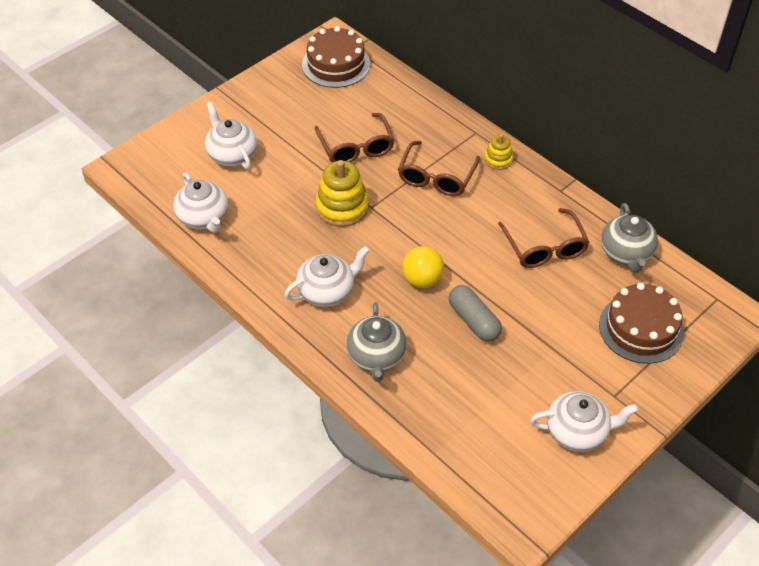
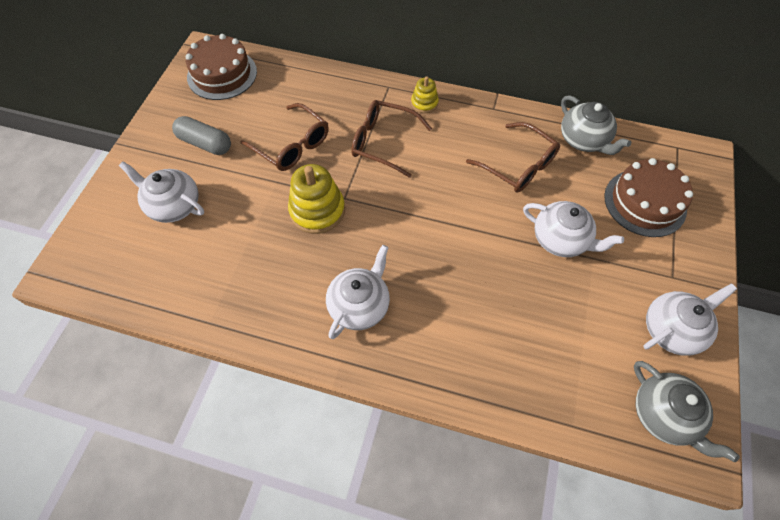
camera: 30 degrees left, 10 degrees up
white teapot [173,173,228,233] -> white teapot moved to [523,201,624,257]
grey teapot [347,302,407,382] -> grey teapot moved to [634,361,740,462]
brown glasses [398,141,480,196] -> brown glasses turned 120 degrees clockwise [351,100,432,178]
yellow ball [402,246,444,288] -> none
grey capsule [449,285,502,342] -> grey capsule moved to [172,116,231,155]

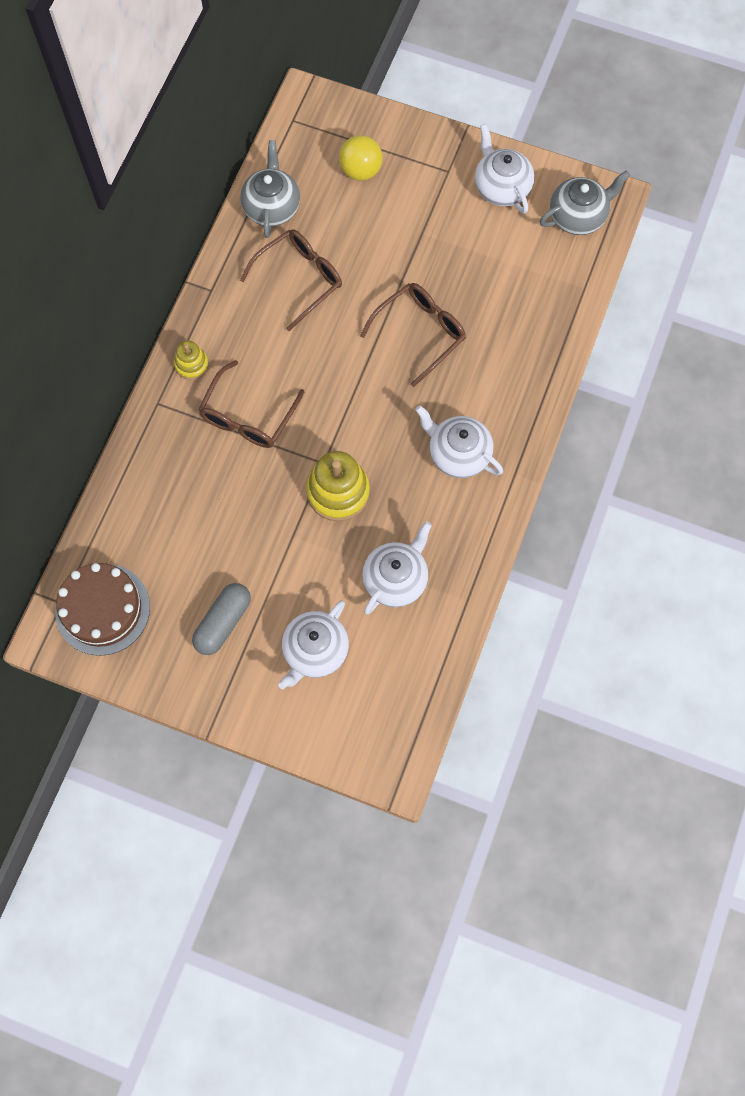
camera: 85 degrees left, 10 degrees up
brown glasses [240,103,329,171] -> brown glasses moved to [360,283,466,387]
white teapot [523,201,624,257] -> white teapot moved to [362,522,432,614]
grey teapot [561,95,631,155] -> grey teapot turned 60 degrees counterclockwise [240,140,300,238]
brown cake [604,158,693,237] -> yellow ball [339,135,382,181]

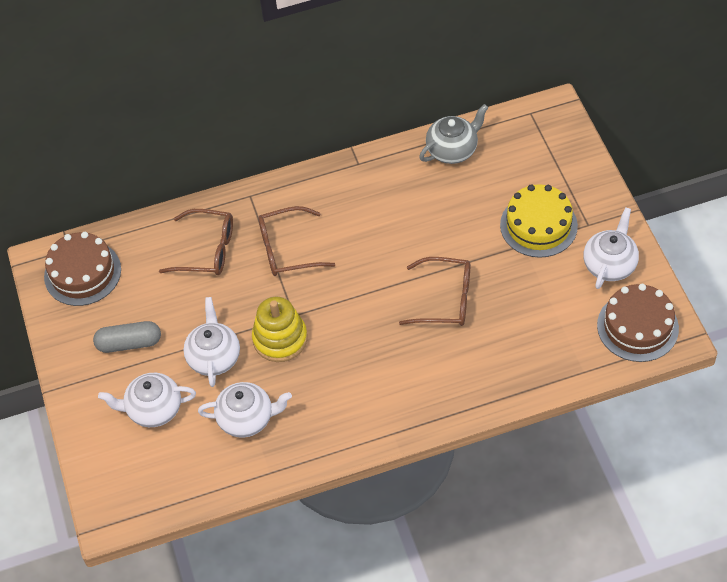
camera: 55 degrees right, 15 degrees down
yellow stacking toy [174,341,209,380] -> none
brown glasses [240,229,342,331] -> brown glasses moved to [159,209,233,275]
yellow ball [339,135,382,181] -> none
white teapot [415,405,503,478] -> white teapot moved to [183,297,240,387]
grey teapot [540,170,630,235] -> brown cake [597,284,679,362]
none -> yellow cake [500,184,578,258]

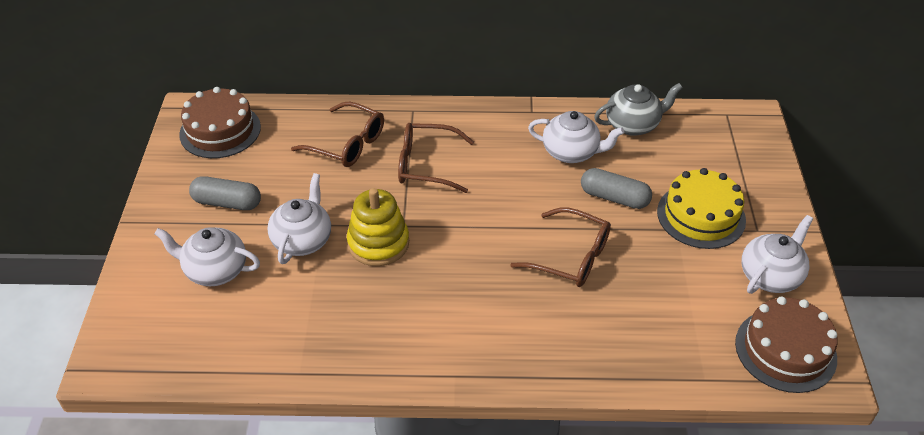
camera: 15 degrees right, 10 degrees down
white teapot [198,382,292,437] -> white teapot moved to [528,111,624,163]
none -> grey capsule [581,168,652,209]

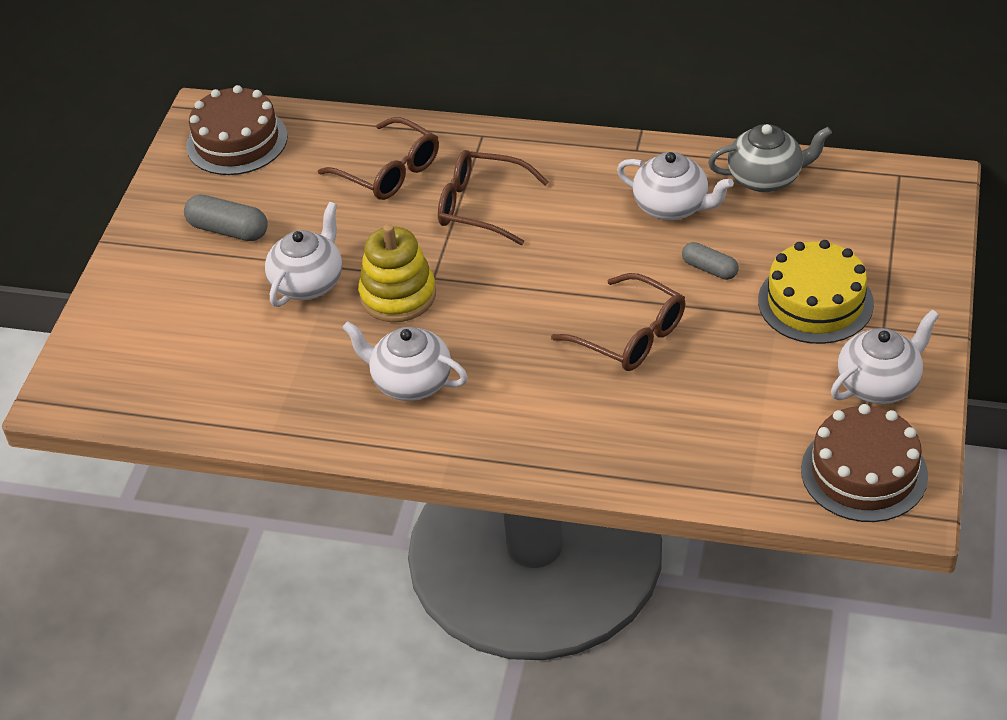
camera: 15 degrees right, 0 degrees up
white teapot [154,227,260,286] -> white teapot moved to [342,321,468,401]
grey capsule [581,168,652,209] -> grey capsule [682,242,739,280], size x0.65

